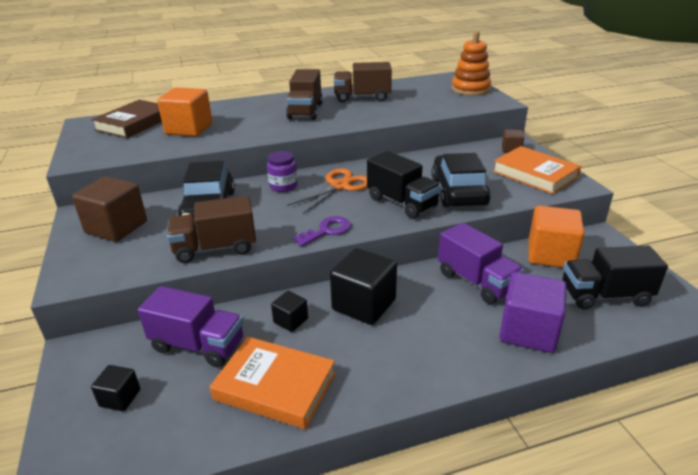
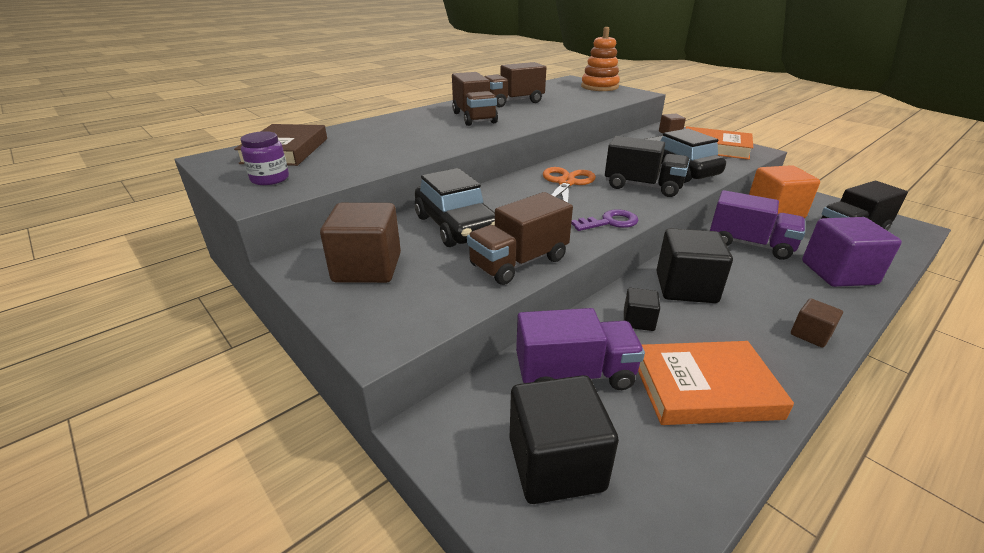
camera: 25 degrees left, 0 degrees up
black cube [91,365,140,411] -> black cube [510,375,619,504], size x1.95
orange cube [157,87,212,136] -> none
purple jar [267,151,298,192] -> purple jar moved to [240,131,289,185]
purple key [293,216,351,247] -> purple key turned 45 degrees clockwise [571,209,639,231]
none -> brown cube [791,299,843,348]

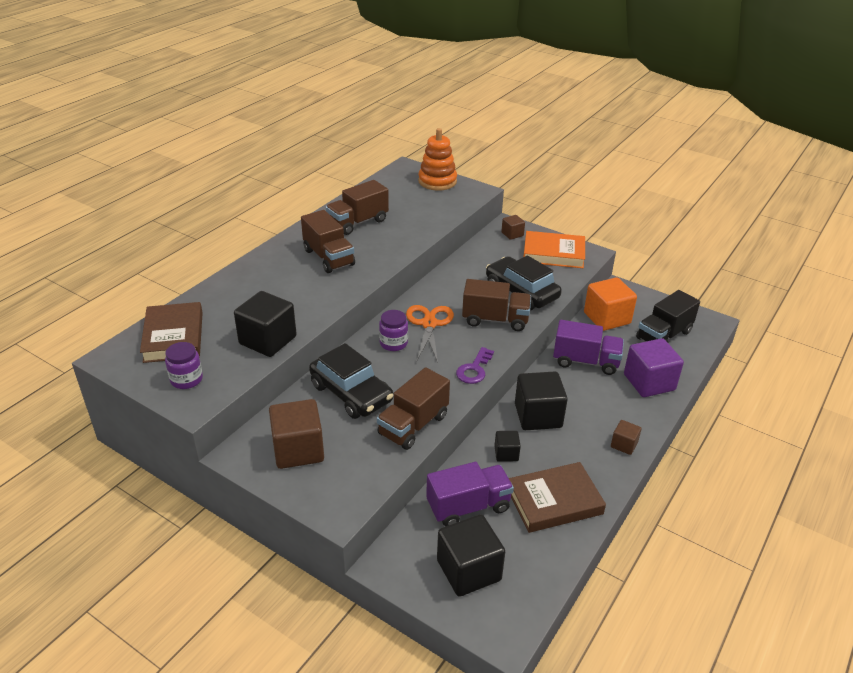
camera: 15 degrees left, 5 degrees up
purple key [571,209,639,231] -> purple key turned 150 degrees clockwise [456,347,494,384]
black truck [605,136,690,197] -> brown truck [462,279,531,331]
orange book [638,341,794,425] -> brown book [509,462,606,533]
none -> black cube [234,291,297,357]
none -> purple jar [379,310,408,351]

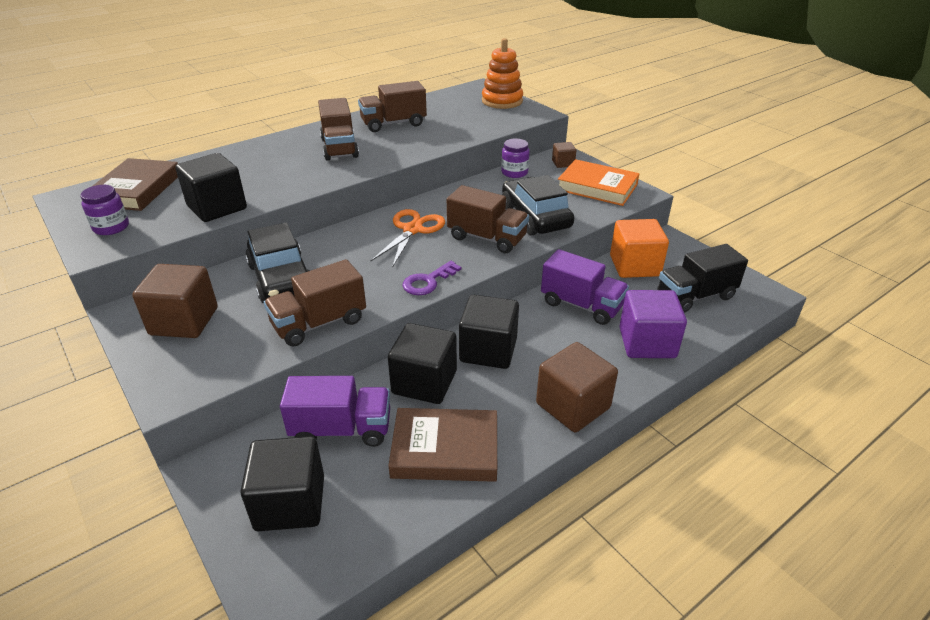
camera: 20 degrees right, 0 degrees up
purple jar [379,310,408,351] -> purple jar moved to [501,139,530,178]
black cube [494,431,521,462] -> black cube [388,323,457,404], size x1.95
brown cube [611,420,642,455] -> brown cube [536,342,618,432], size x1.95

